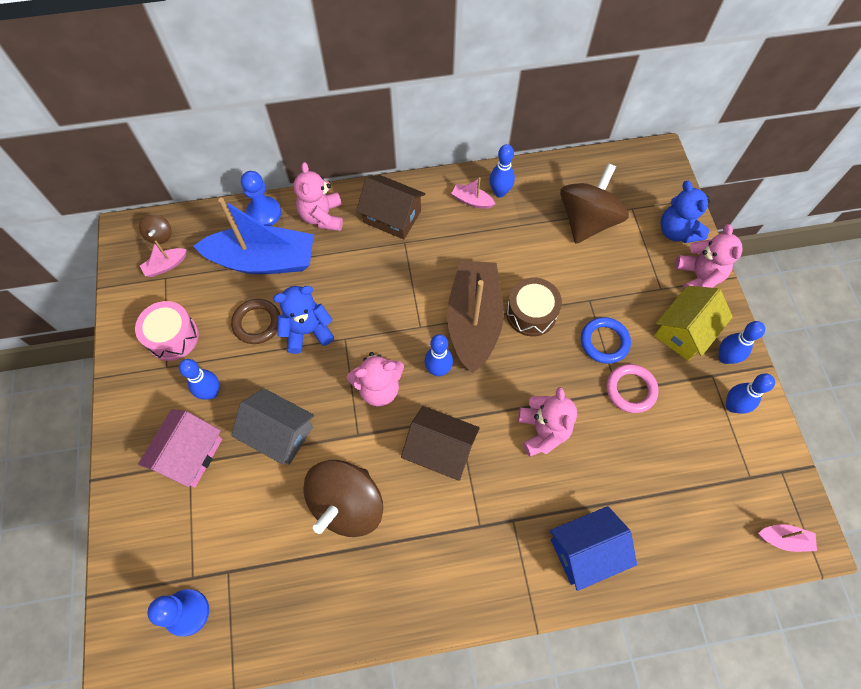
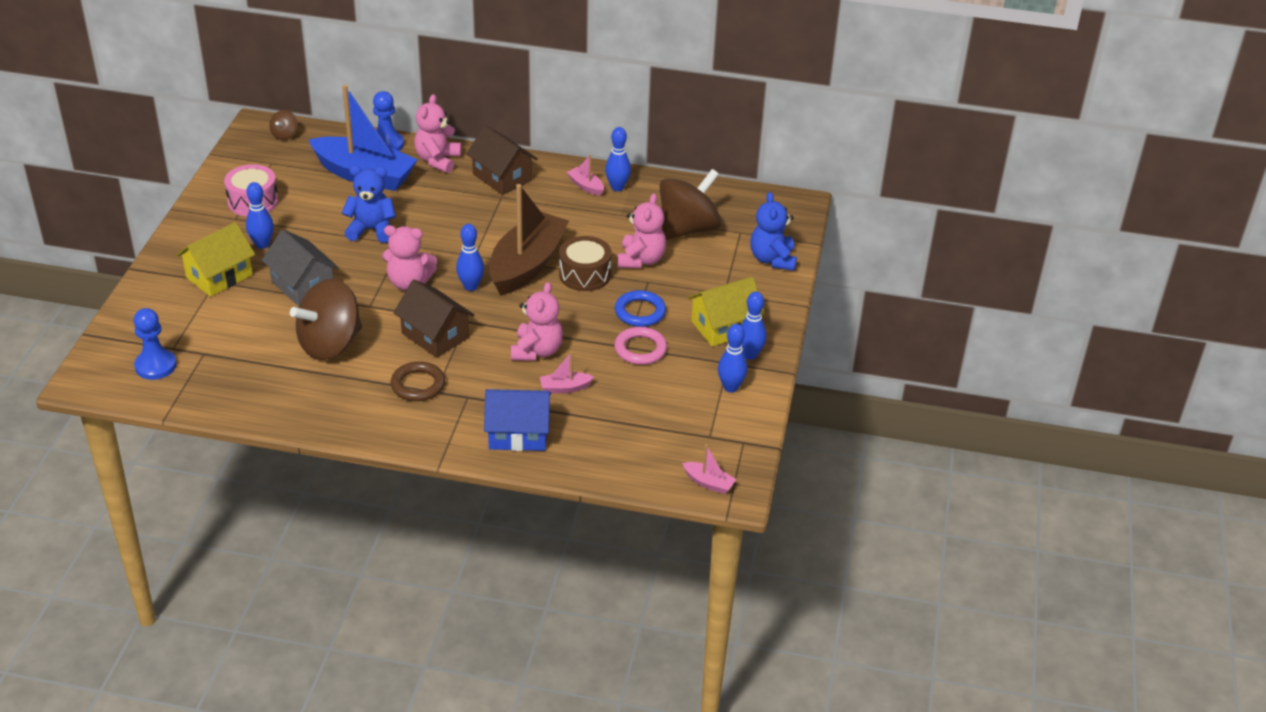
camera: 20 degrees right, 25 degrees down
pink house [138,409,222,488] -> yellow house [176,222,255,297]
pink boat [140,241,187,277] -> pink boat moved to [540,352,594,393]
brown ring [231,299,280,344] -> brown ring moved to [391,361,445,401]
pink teddy bear [675,224,743,290] -> pink teddy bear moved to [617,193,666,268]

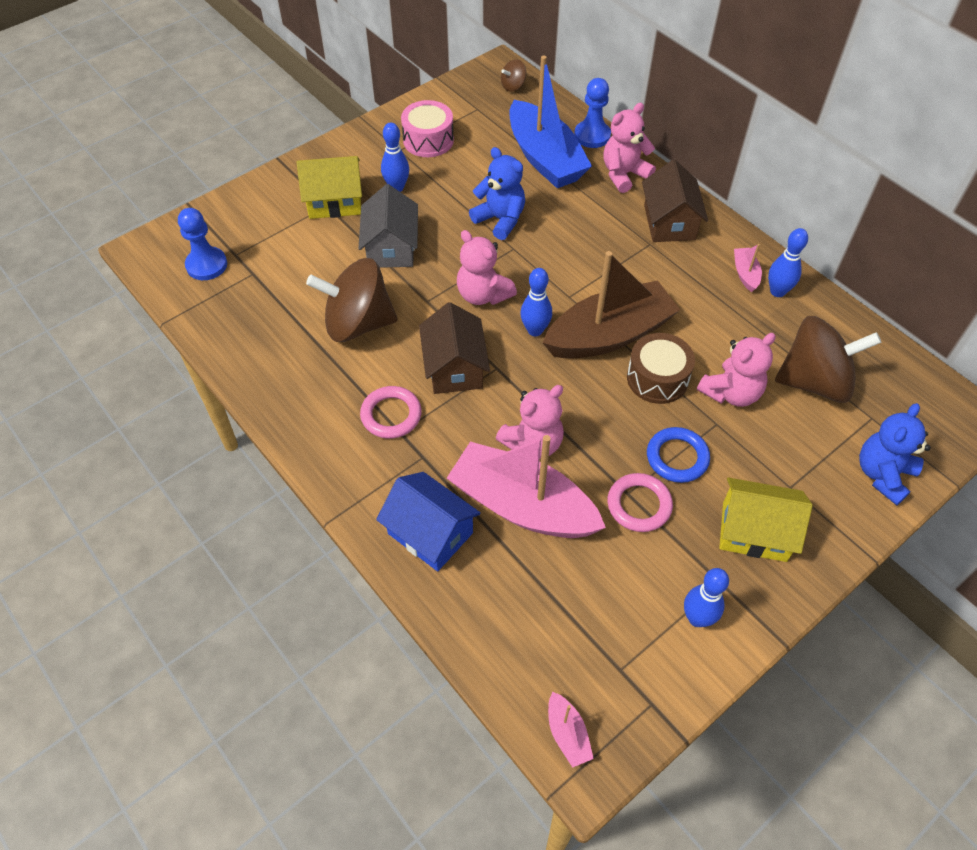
camera: 40 degrees right, 15 degrees up
brown ring [391,361,445,401] -> pink ring [360,386,422,439]
pink boat [540,352,594,393] -> pink boat [447,435,606,538], size x2.47
blue bowling pin [741,292,767,360] -> none

